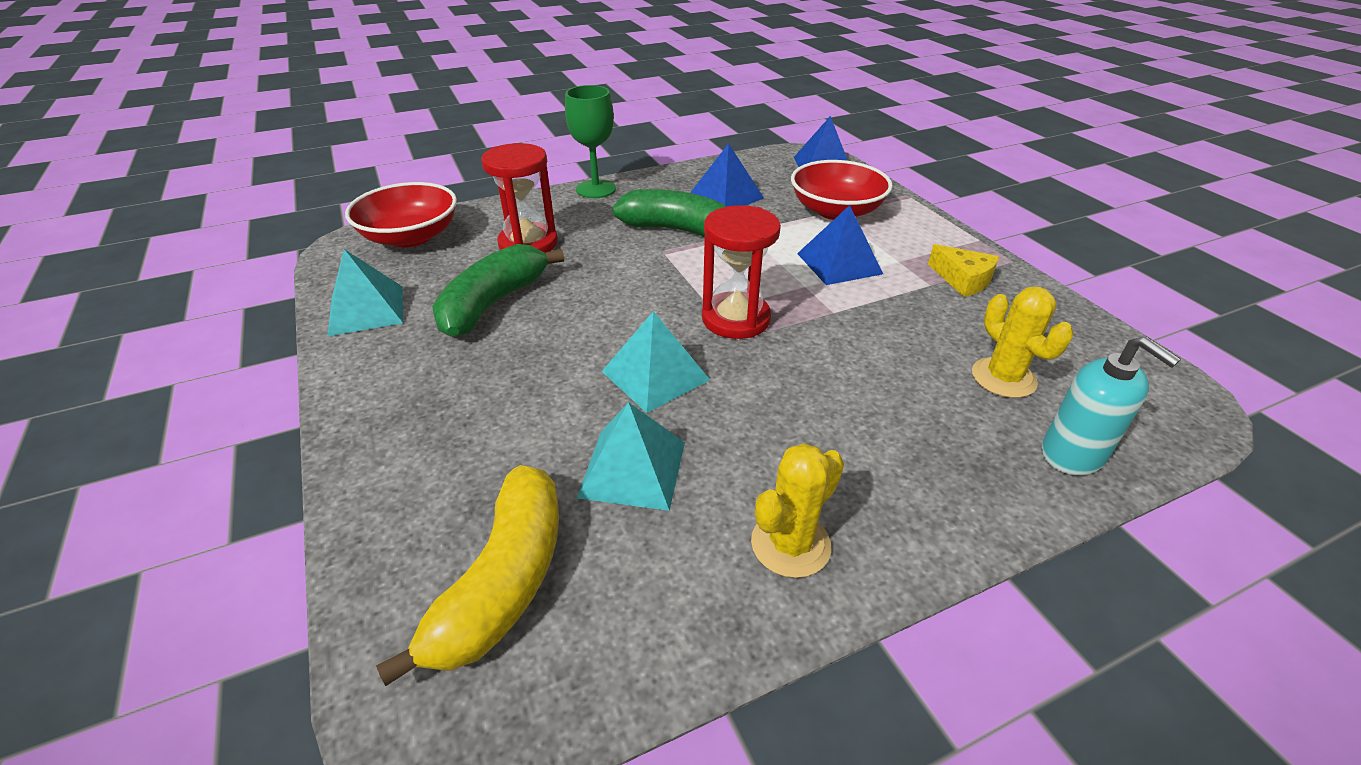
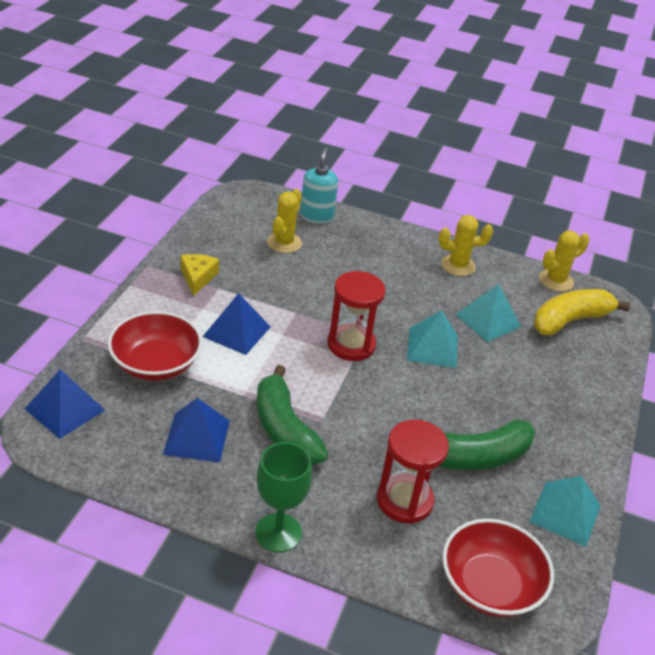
camera: 140 degrees left, 0 degrees up
none -> yellow cactus [539,231,590,291]

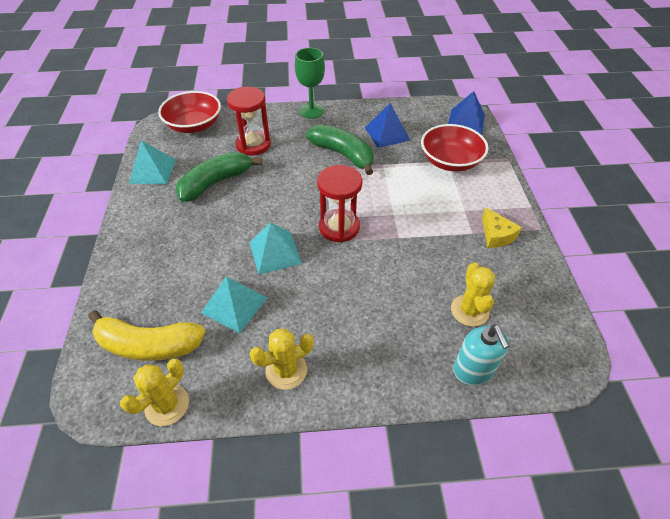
camera: 160 degrees right, 10 degrees up
blue pyramid [203,293,271,355] -> none
yellow banana [534,289,630,336] -> yellow banana turned 60 degrees clockwise [88,310,205,361]

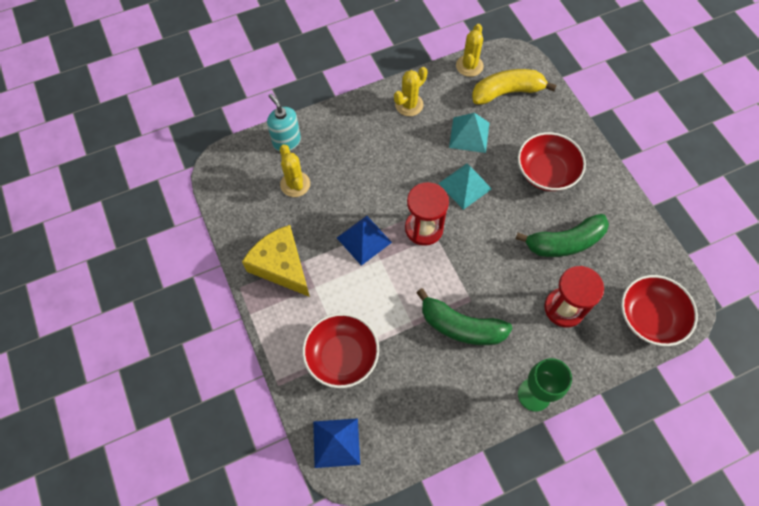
camera: 160 degrees right, 15 degrees up
turquoise pyramid [129,140,176,184] -> none
green banana [176,152,262,202] -> green banana turned 45 degrees clockwise [515,214,609,257]
blue pyramid [365,103,410,148] -> blue pyramid moved to [337,216,392,266]
yellow cheese [482,207,522,248] -> yellow cheese [242,225,310,297], size x1.77
none -> red bowl [518,132,586,191]

